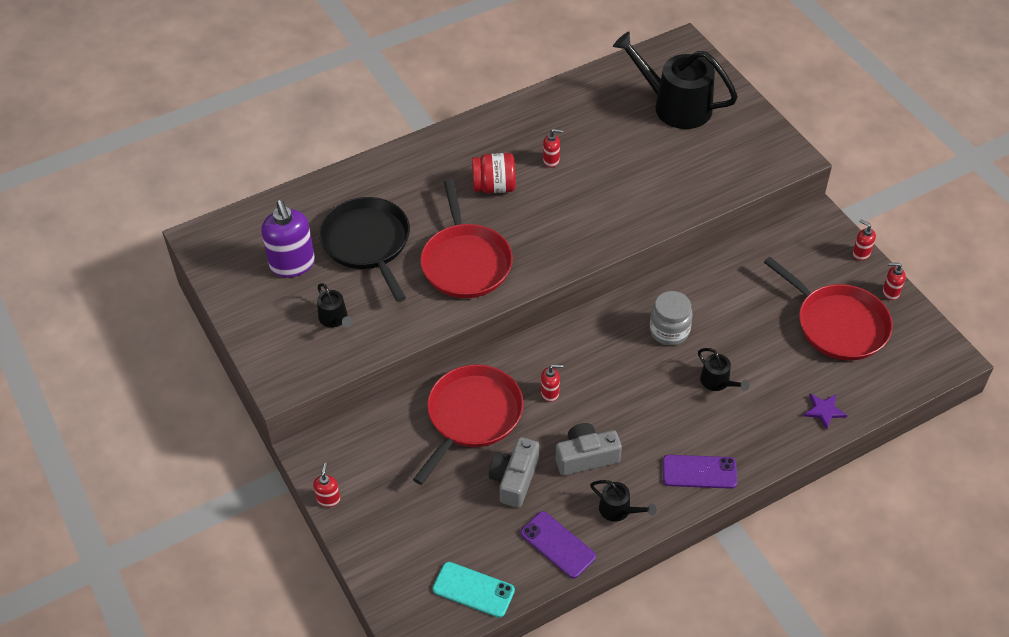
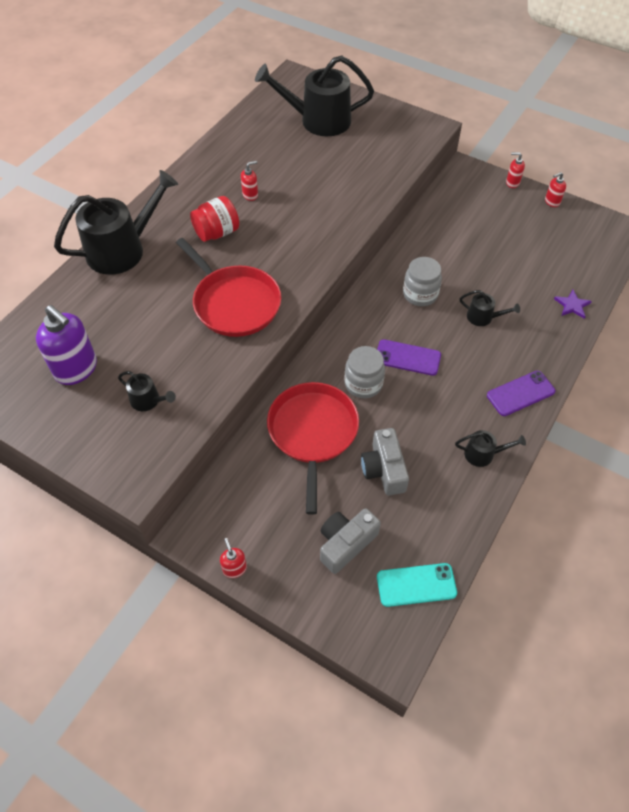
camera: 30 degrees left, 5 degrees up
black pan [319,197,410,302] -> none
purple phone [521,511,596,579] -> purple phone moved to [377,339,441,376]
red soap dispenser [541,364,563,402] -> grey jar [344,346,385,398]
grey camera [556,423,622,475] -> grey camera moved to [320,508,381,574]
red pan [764,257,893,361] -> none
none -> black watering can [54,170,178,275]

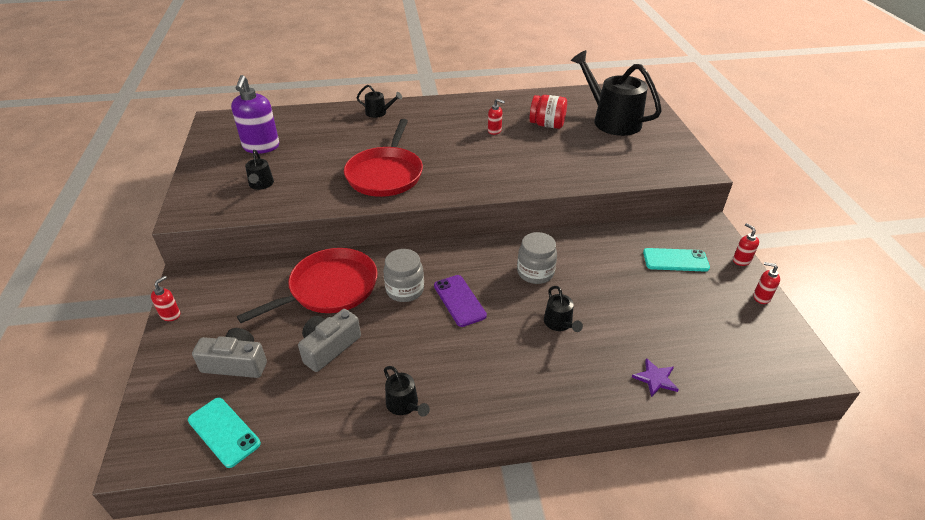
camera: 50 degrees right, 15 degrees down
black watering can [54,170,178,275] -> black watering can [356,85,402,118], size x0.45
red jar [190,196,239,242] -> red jar moved to [530,95,567,129]
purple phone [487,371,555,416] -> none
none -> turquoise phone [643,248,710,272]

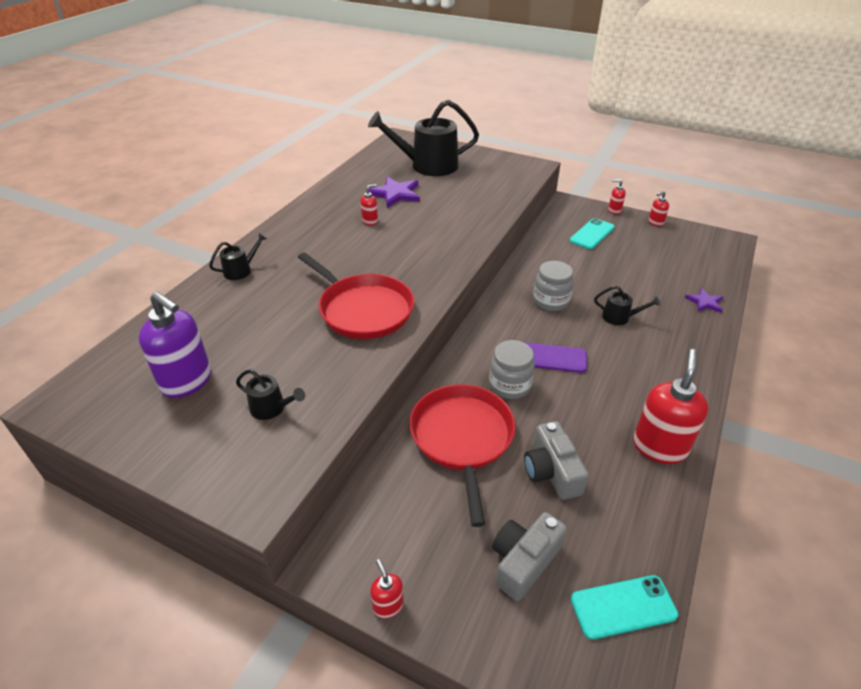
camera: 55 degrees left, 0 degrees up
black watering can [384,366,430,417] -> red soap dispenser [633,349,708,464]
red jar [530,95,567,129] -> purple star [369,177,420,208]

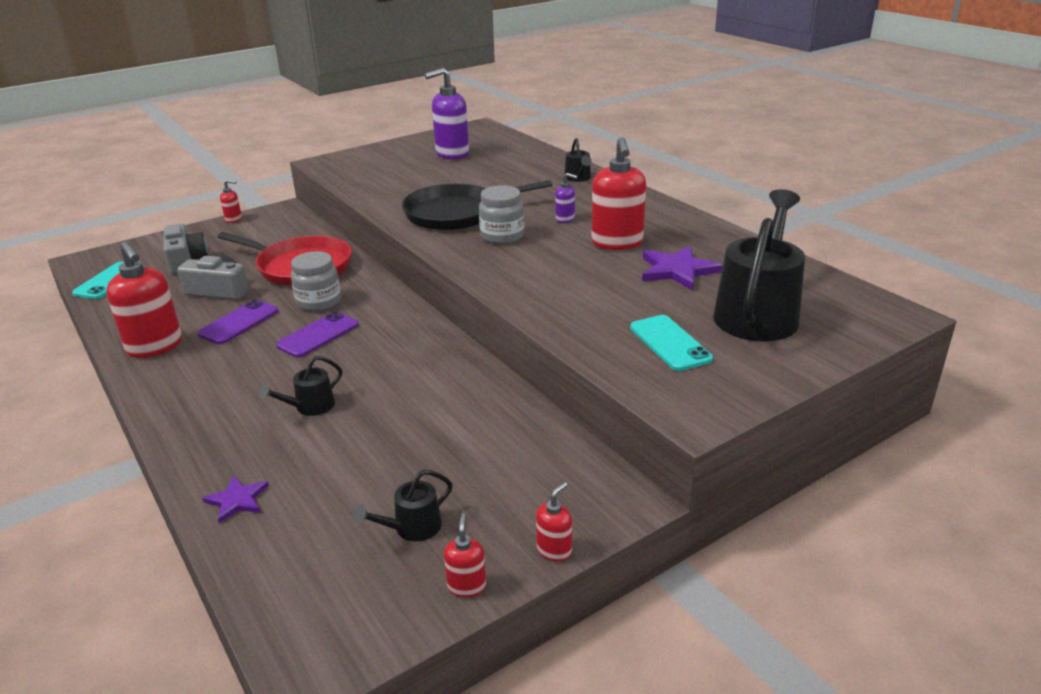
camera: 120 degrees right, 10 degrees down
black watering can [236,369,305,420] -> black watering can moved to [353,470,453,541]
red pan [298,252,414,339] -> black pan [402,180,552,230]
red soap dispenser [360,184,378,225] -> red soap dispenser [591,137,646,250], size x2.10
grey jar [533,261,574,311] -> grey jar moved to [479,185,524,244]
turquoise phone [570,218,614,249] -> turquoise phone moved to [630,315,713,371]
none -> purple phone [198,299,278,344]
none -> purple soap dispenser [555,173,578,223]

